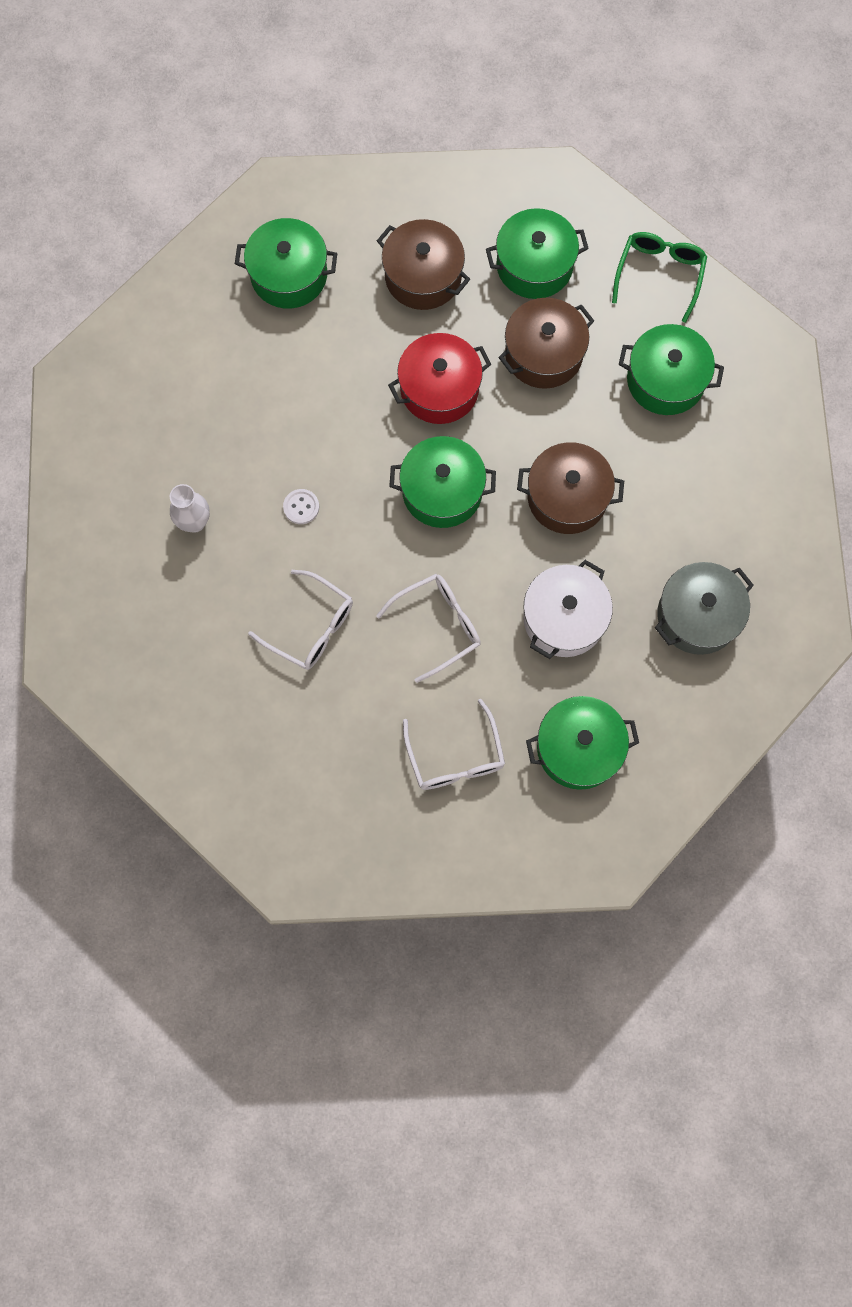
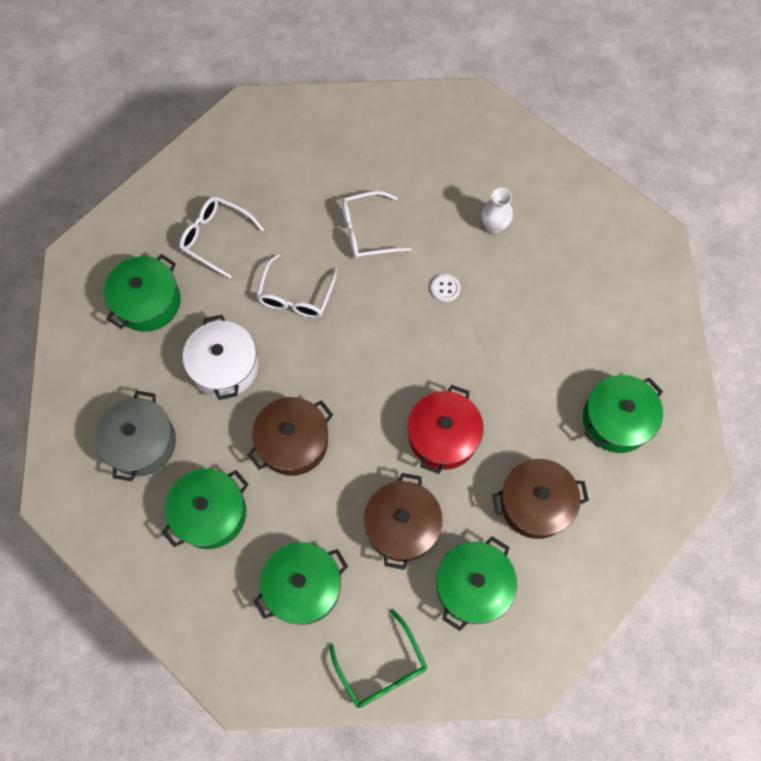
camera: 135 degrees right, 5 degrees down
green pot [389,436,496,528] -> green pot moved to [162,469,249,549]

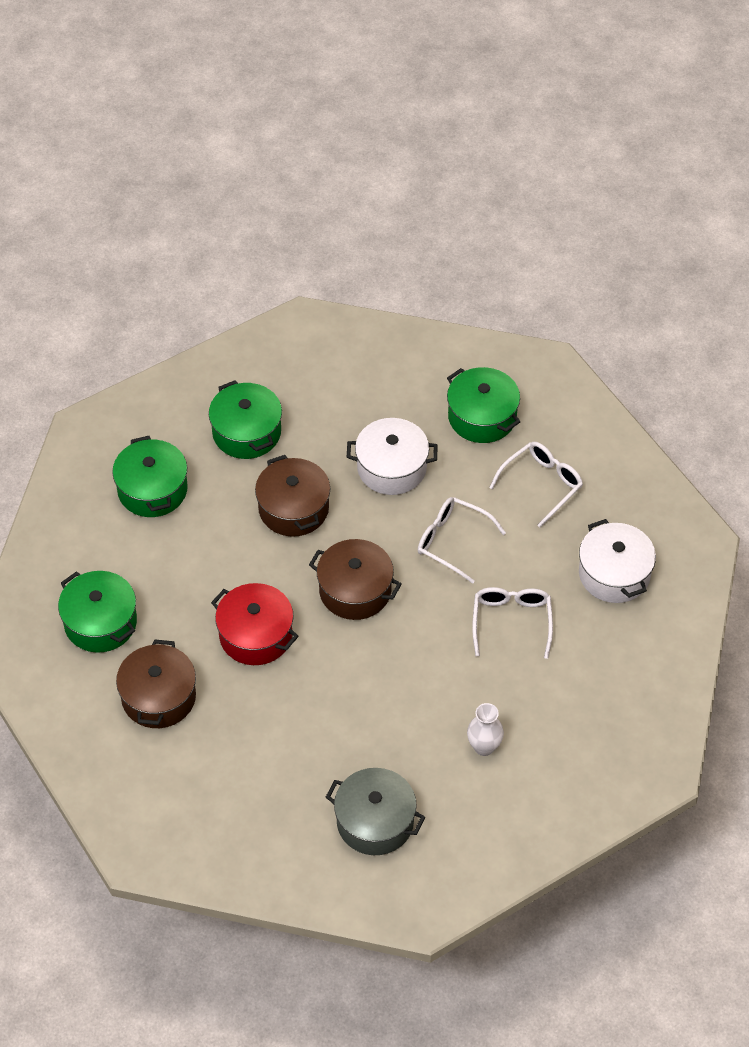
camera: 105 degrees right, 15 degrees down
grey pot [95,391,176,481] -> grey pot moved to [326,768,425,855]
green glasses [329,609,427,708] -> none
brown pot [364,473,443,570] -> brown pot moved to [309,539,402,620]
white button [431,274,460,302] -> none
green pot [583,375,663,453] -> none
none -> white pot [579,519,656,603]

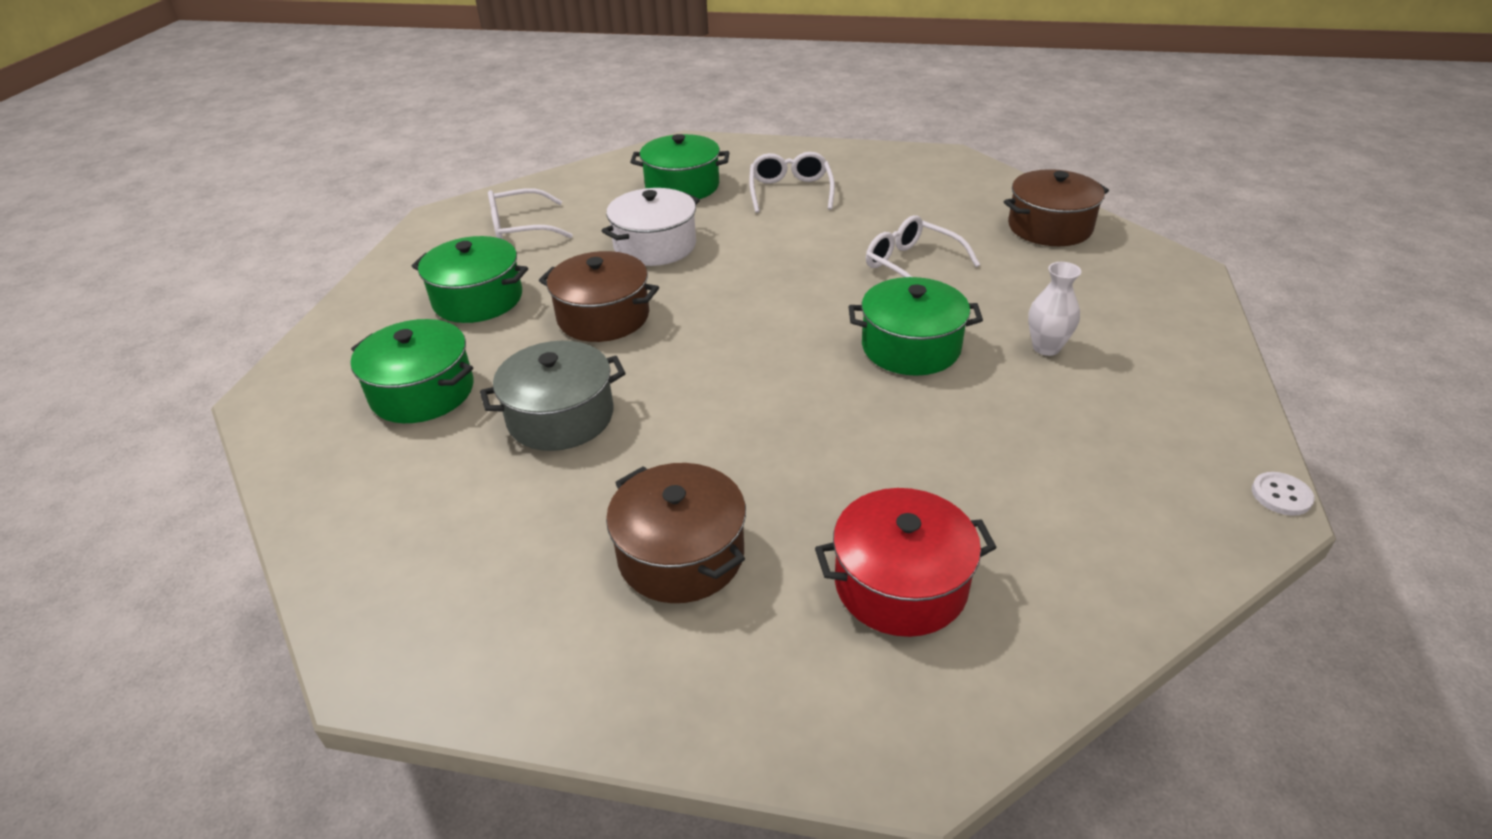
camera: 45 degrees left, 15 degrees down
green pot [58,571,137,653] -> green pot moved to [848,277,983,376]
red pot [211,583,299,665] -> red pot moved to [815,488,997,637]
brown pot [309,539,402,620] -> brown pot moved to [1004,169,1109,246]
grey pot [326,768,425,855] -> grey pot moved to [480,341,625,451]
white glasses [418,497,506,584] -> white glasses moved to [488,188,573,239]
white pot [579,519,656,603] -> none
none -> white button [1252,472,1315,516]

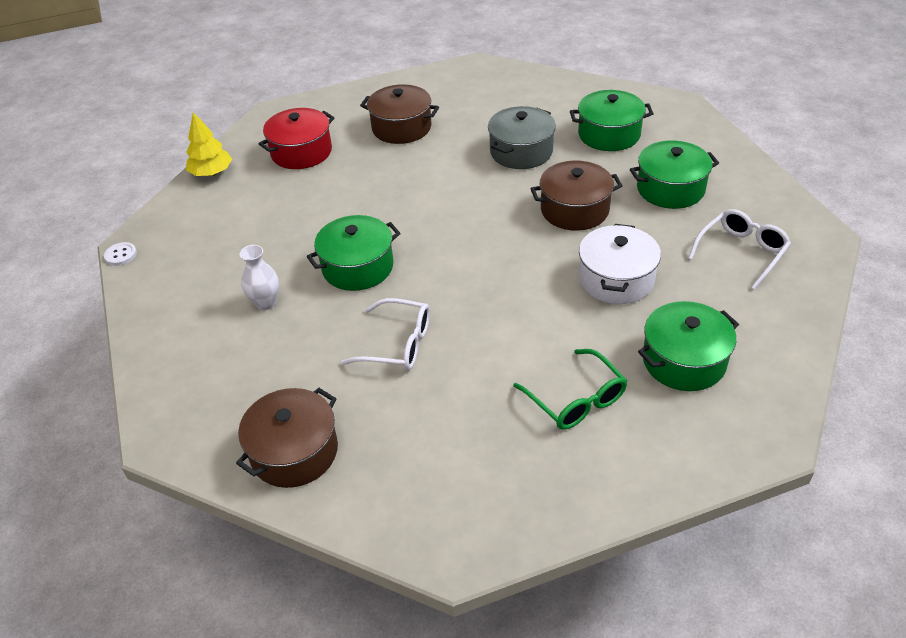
camera: 150 degrees right, 5 degrees up
white glasses [749,152,835,213] -> green glasses [513,349,628,430]
none -> yellow tree [186,112,232,176]

